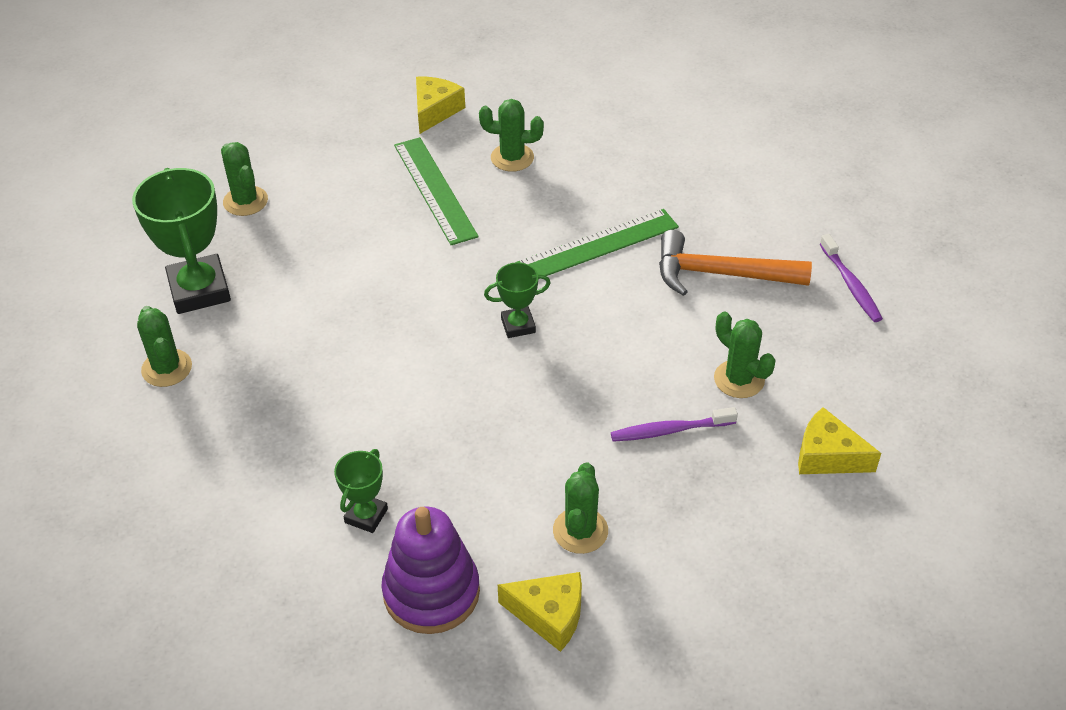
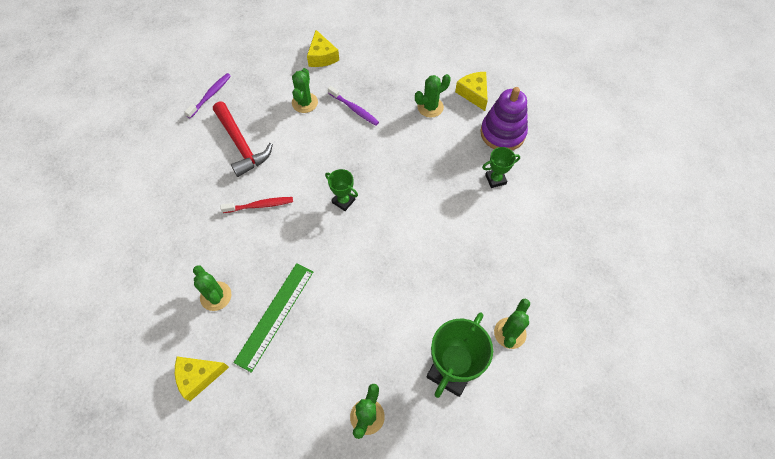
camera: 130 degrees left, 15 degrees up
green ruler [517,209,679,279] -> red toothbrush [220,197,293,213]
orange hammer [659,230,812,296] -> red hammer [213,101,273,177]

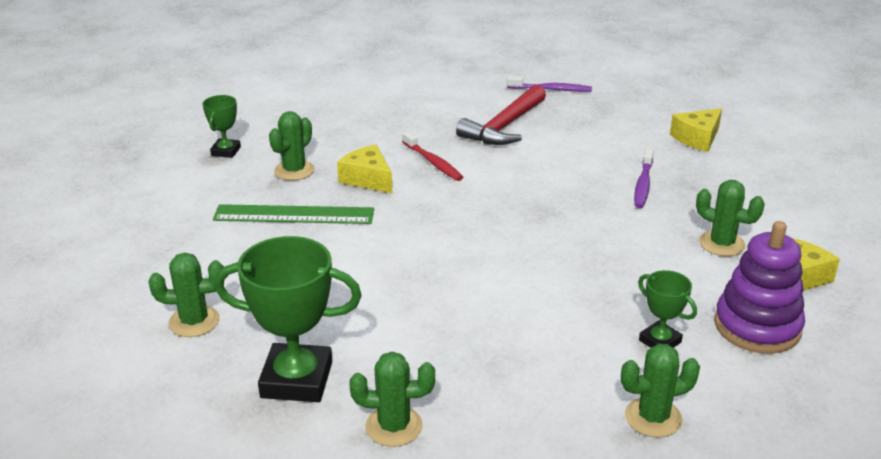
camera: 65 degrees right, 30 degrees down
yellow cheese [175,357,229,401] -> yellow cheese moved to [337,145,392,193]
green cactus [292,68,318,113] -> green cactus moved to [621,343,700,438]
green trophy [325,169,358,211] -> green trophy moved to [202,95,241,158]

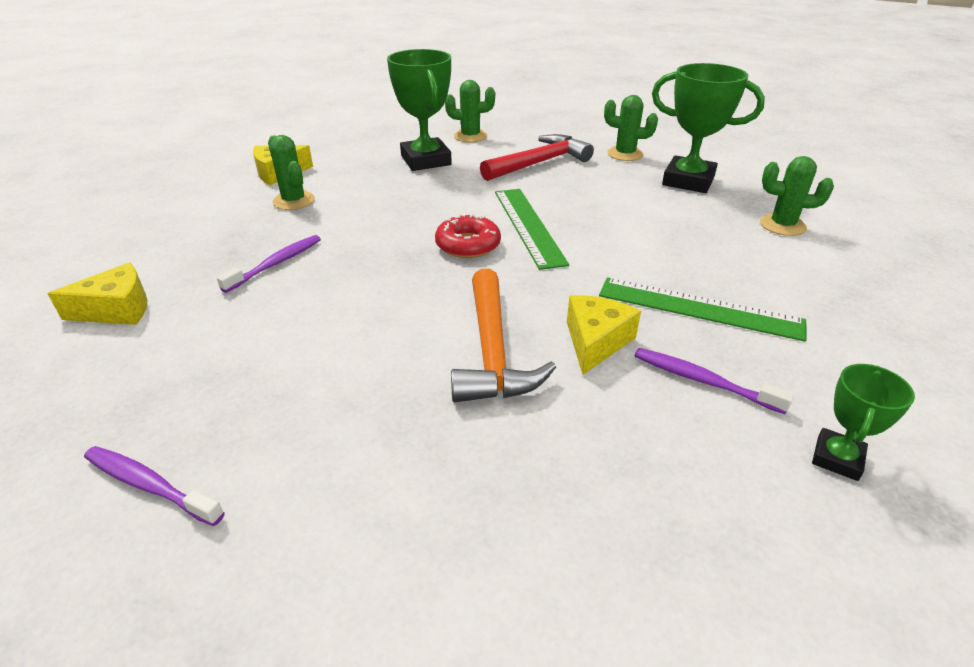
camera: 160 degrees left, 5 degrees up
green cactus [269,111,315,181] -> purple toothbrush [635,348,794,414]
yellow cheese [337,145,392,193] -> yellow cheese turned 135 degrees counterclockwise [567,295,641,375]
red toothbrush [402,131,463,181] -> orange hammer [451,269,556,402]
red hammer [456,85,546,145] -> red hammer moved to [480,134,594,181]
green trophy [638,270,697,348] -> green trophy [387,49,452,171], size x1.90
purple stacking toy [714,221,805,354] -> none
none -> red donut [435,214,501,258]
none -> green ruler [495,189,569,270]

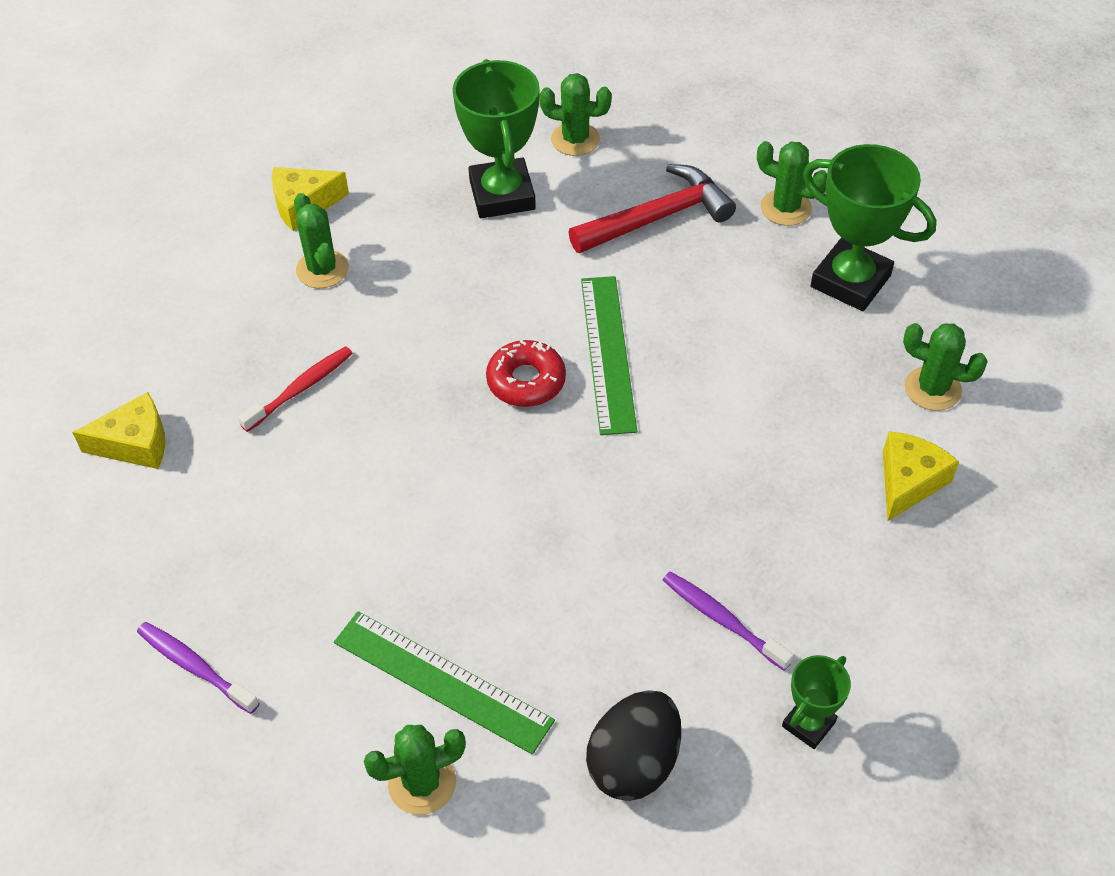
camera: 10 degrees right, 15 degrees up
purple toothbrush [217,235,321,293] -> red toothbrush [238,346,353,432]
orange hammer [451,269,556,402] -> none
yellow cheese [567,295,641,375] -> yellow cheese moved to [883,431,959,521]
green ruler [599,277,806,342] -> green ruler moved to [334,611,555,755]
none -> green cactus [364,725,466,815]
none -> black egg [586,690,681,801]

